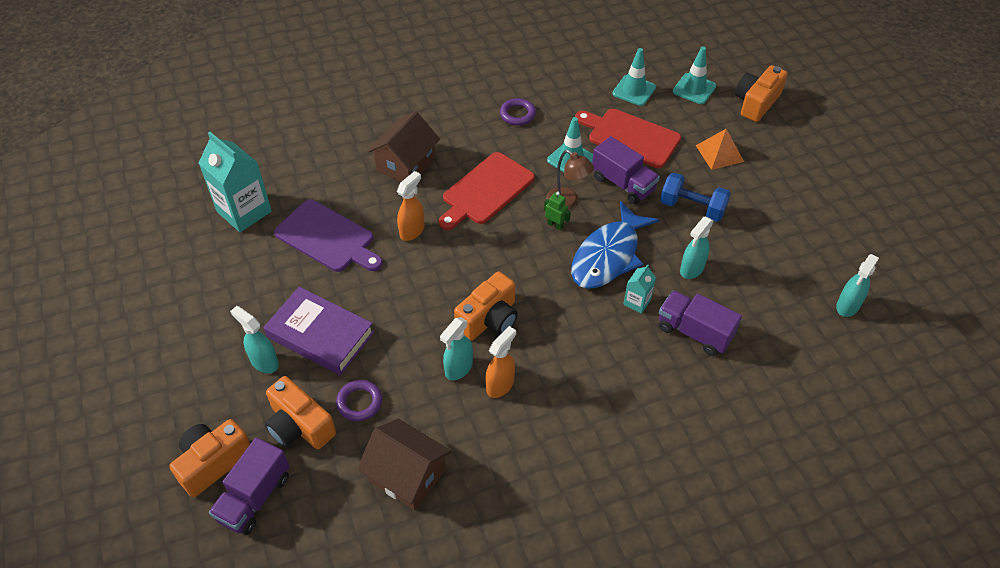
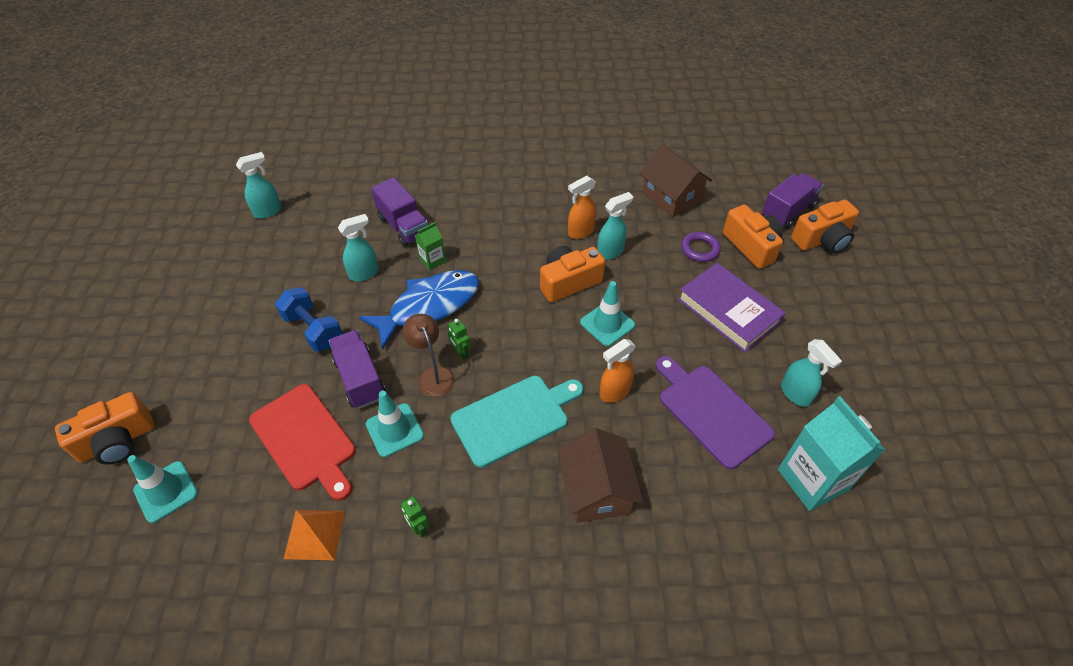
camera: 160 degrees left, 0 degrees up
turquoise spray bottle [230,306,279,373] -> turquoise spray bottle moved to [781,339,842,407]
brown house [367,111,440,182] -> brown house turned 60 degrees counterclockwise [558,428,643,523]
red cutting board [439,152,535,230] -> turquoise cutting board [450,376,583,468]
purple ring [500,98,536,126] -> green robot [401,496,430,538]
turquoise traffic cone [612,48,656,106] -> turquoise traffic cone moved to [580,281,635,346]
turquoise carton [623,264,656,314] -> green carton [415,222,446,270]
orange pyramid [695,129,744,170] -> orange pyramid moved to [284,510,345,561]

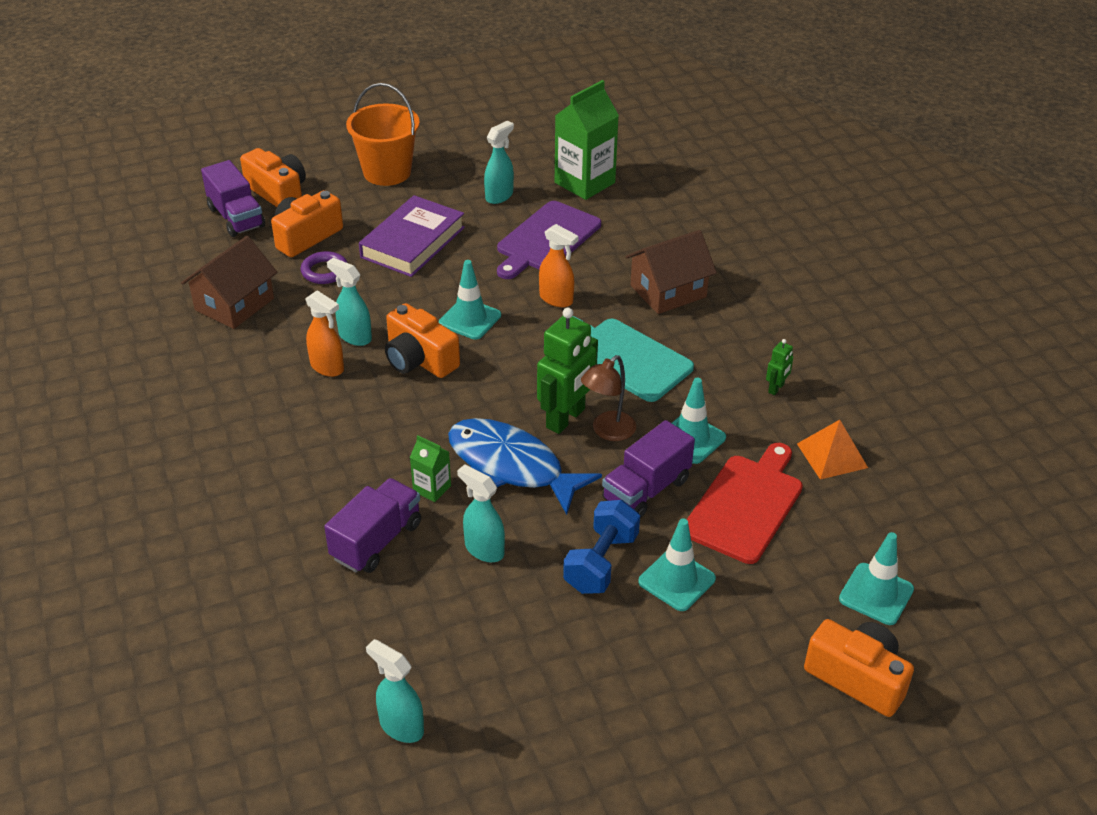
camera: 110 degrees left, 10 degrees down
green robot [447,319,471,360] -> green robot [537,308,598,434], size x2.14
purple truck [762,173,824,229] -> purple truck turned 150 degrees counterclockwise [201,160,265,237]
turquoise carton [778,396,885,511] -> green carton [555,80,619,200]
none -> orange bucket [346,83,420,186]
none -> turquoise traffic cone [638,518,716,611]

